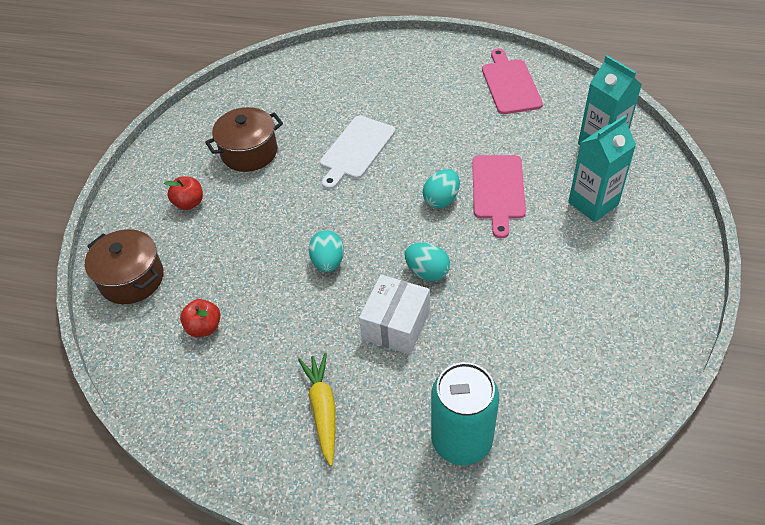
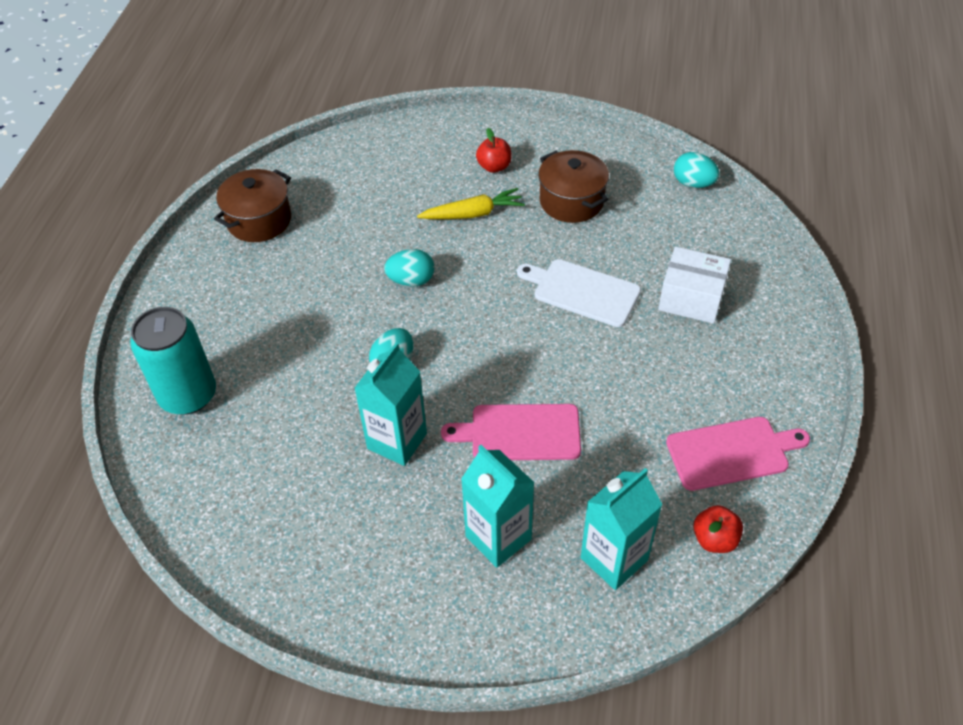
camera: 85 degrees right, 0 degrees up
brown pot [85,229,164,304] -> brown pot moved to [214,169,291,242]
red apple [180,299,220,337] -> red apple moved to [693,505,743,553]
yellow carrot [298,353,335,466] -> yellow carrot moved to [417,188,525,219]
white box [359,275,430,355] -> white box moved to [658,247,731,324]
turquoise egg [423,169,460,208] -> turquoise egg moved to [674,152,720,188]
none -> turquoise carton [354,343,427,466]

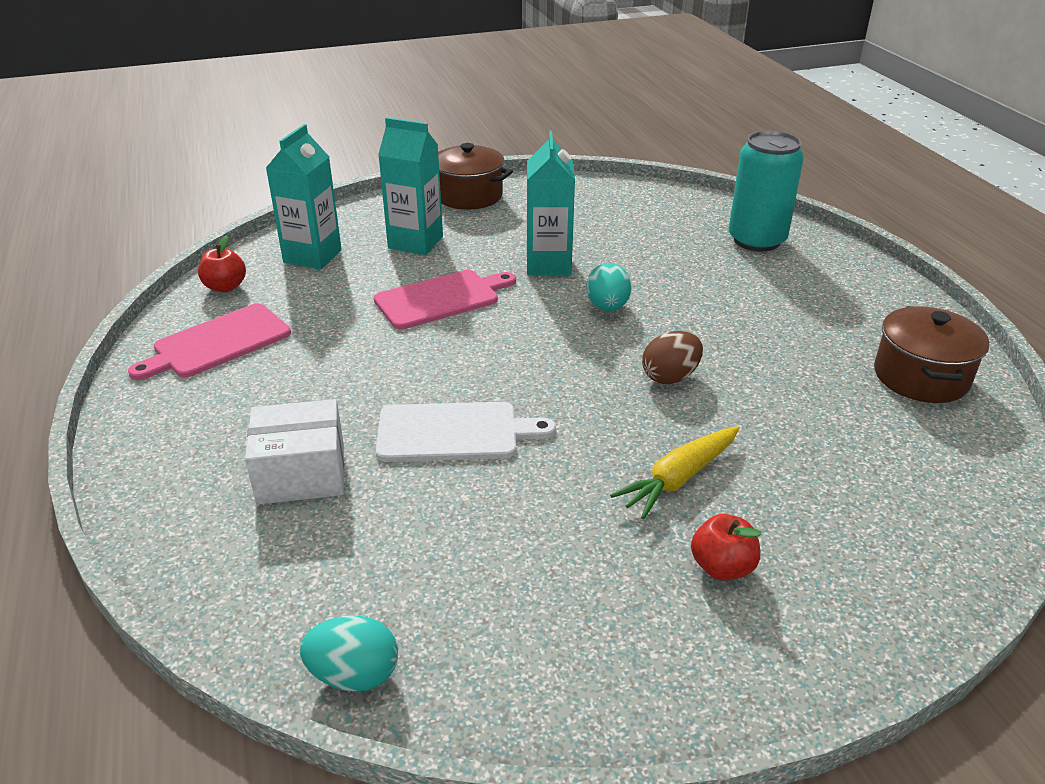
camera: 150 degrees right, 15 degrees down
turquoise egg [384,249,435,287] -> brown egg [642,331,703,384]
brown pot [538,150,609,223] -> brown pot moved to [438,143,513,210]

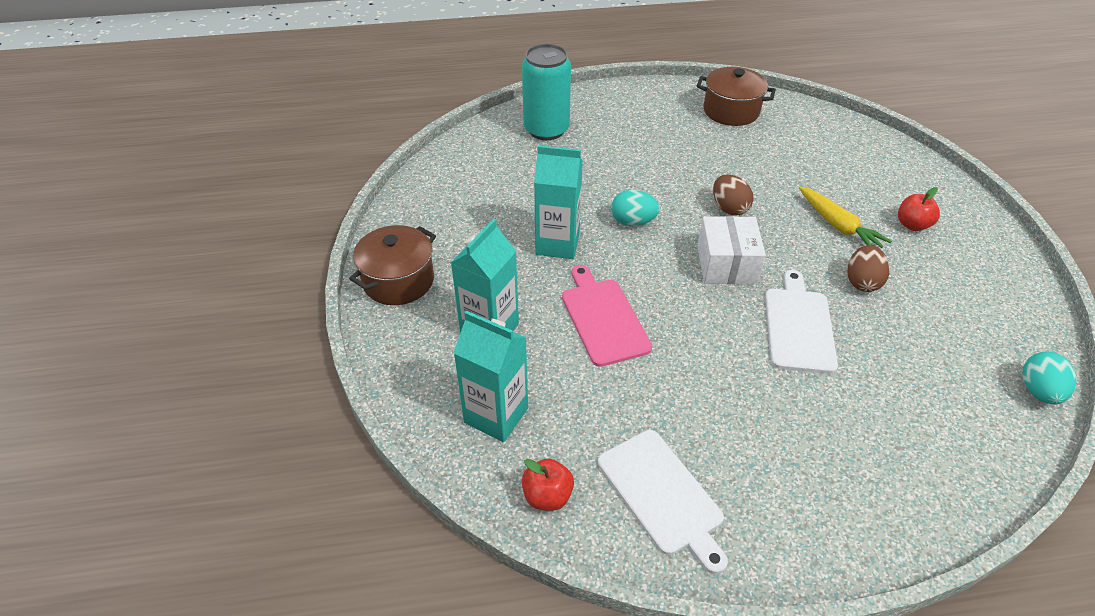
camera: 80 degrees left, 10 degrees up
pink cutting board [128,304,291,380] -> white cutting board [598,430,728,574]
white box [245,399,344,504] -> white box moved to [697,216,766,284]
none -> brown egg [847,245,890,292]

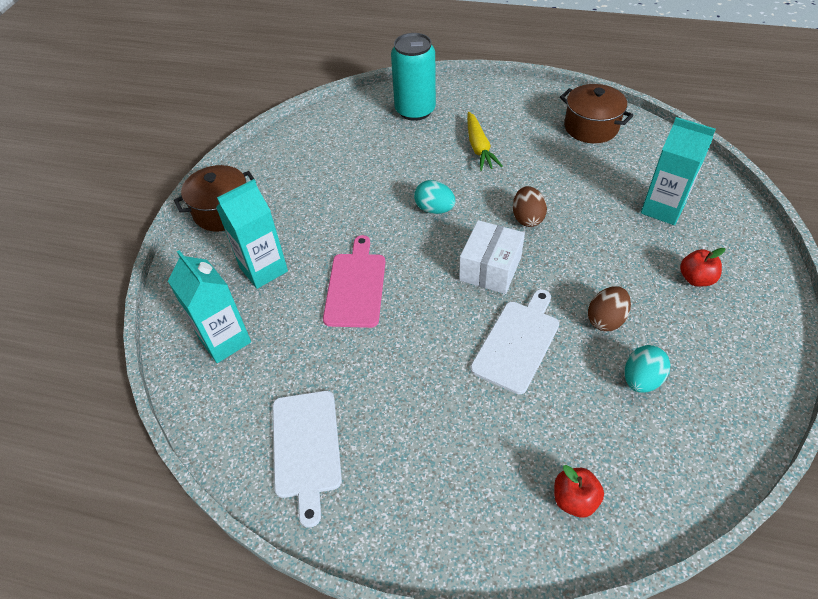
camera: 25 degrees right, 5 degrees up
red apple [522,459,574,511] -> red apple moved to [554,465,604,518]
turquoise carton [534,145,583,259] -> turquoise carton moved to [641,117,716,225]
yellow carrot [799,187,892,248] -> yellow carrot moved to [467,112,503,171]
turquoise egg [1022,352,1076,404] -> turquoise egg moved to [625,345,670,393]

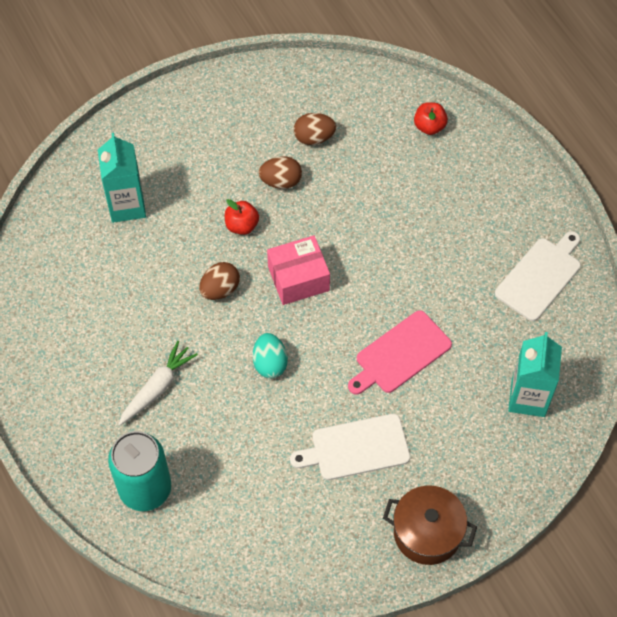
camera: 135 degrees left, 10 degrees up
turquoise carton [216,179,288,289] -> none
white box [459,220,525,294] -> pink box [267,235,330,305]
yellow carrot [467,112,503,171] -> white carrot [118,341,198,426]
white cutting board [470,289,559,394] -> white cutting board moved to [290,414,410,480]
brown pot [560,84,634,143] -> none
turquoise egg [625,345,670,393] -> brown egg [294,113,336,145]
red apple [680,248,725,286] -> red apple moved to [225,199,259,235]

